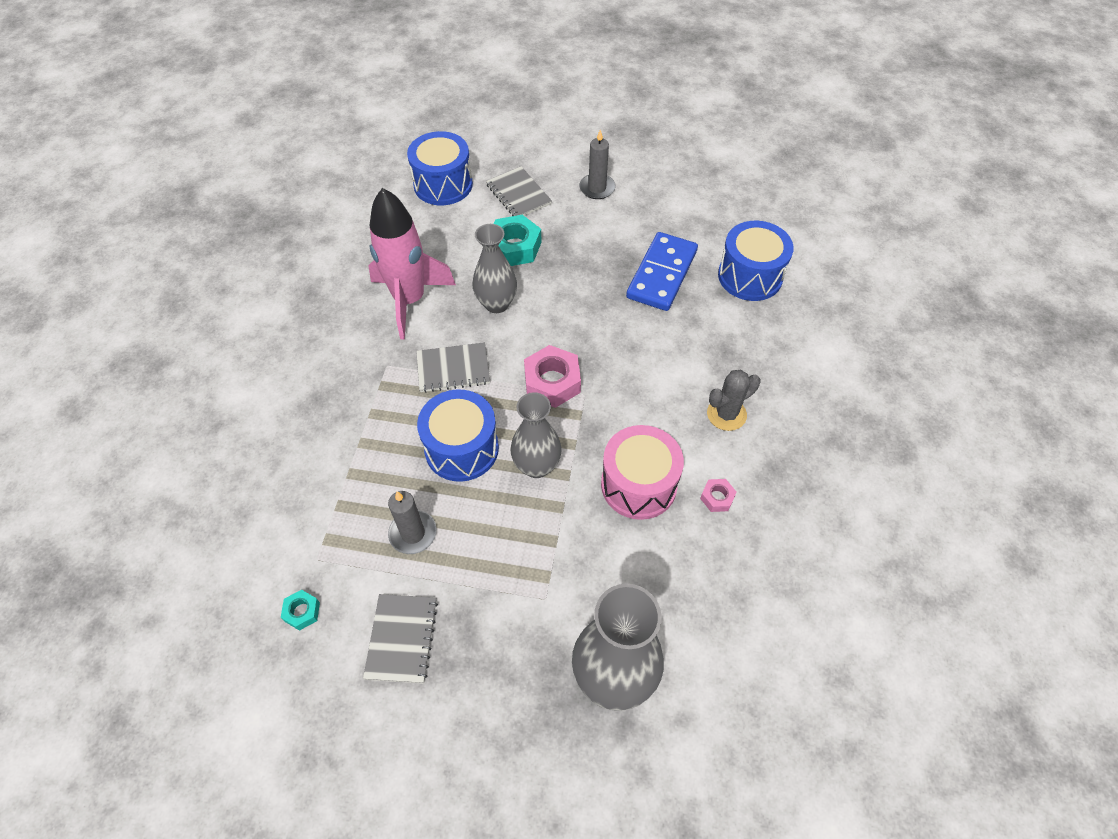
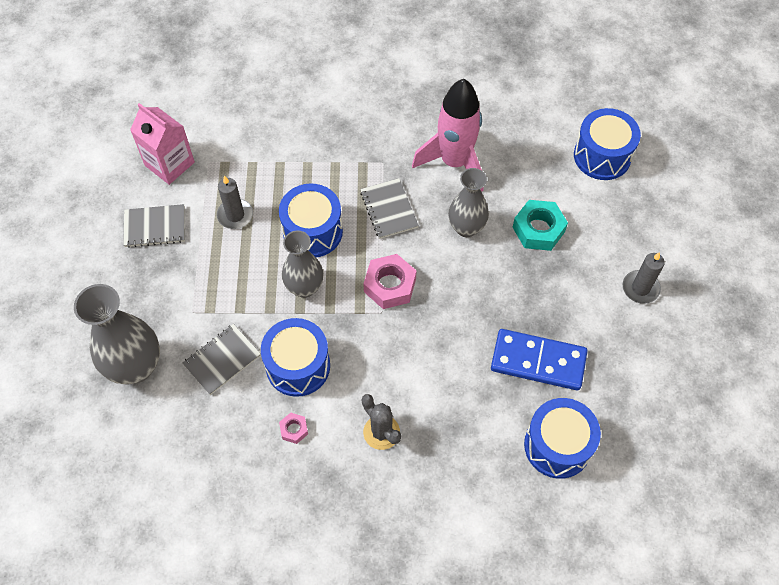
camera: 80 degrees right, 5 degrees up
turquoise nut [281,590,320,631] -> pink carton [130,103,195,185]
grey notebook [486,166,552,216] -> grey notebook moved to [182,324,261,395]
pink drum [601,425,684,520] -> blue drum [261,318,330,397]

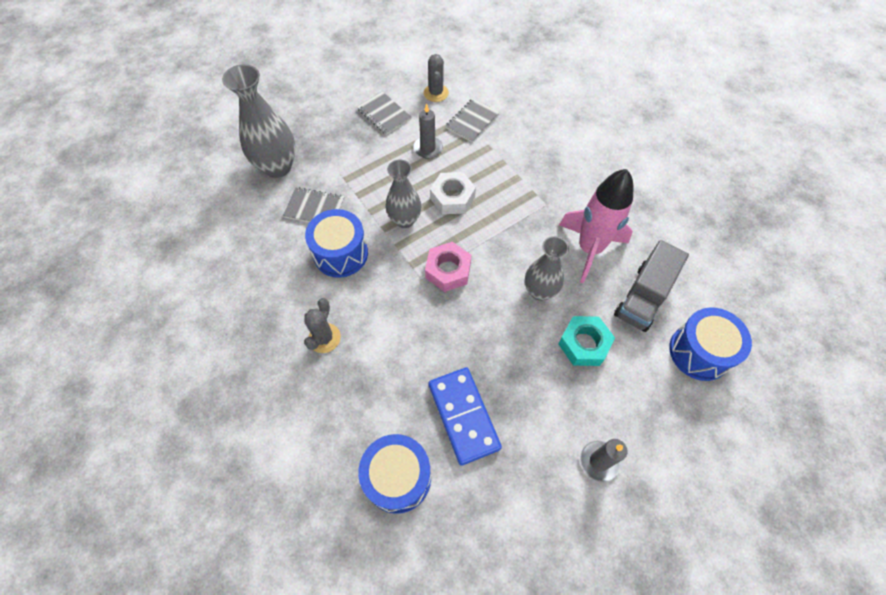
camera: 55 degrees right, 0 degrees up
pink carton [130,103,195,185] -> grey cactus [424,54,449,102]
blue drum [279,184,343,257] -> white nut [430,172,476,214]
pink nut [279,413,308,444] -> none
grey notebook [360,178,419,239] -> grey notebook moved to [446,98,500,143]
none -> grey truck [614,240,689,332]

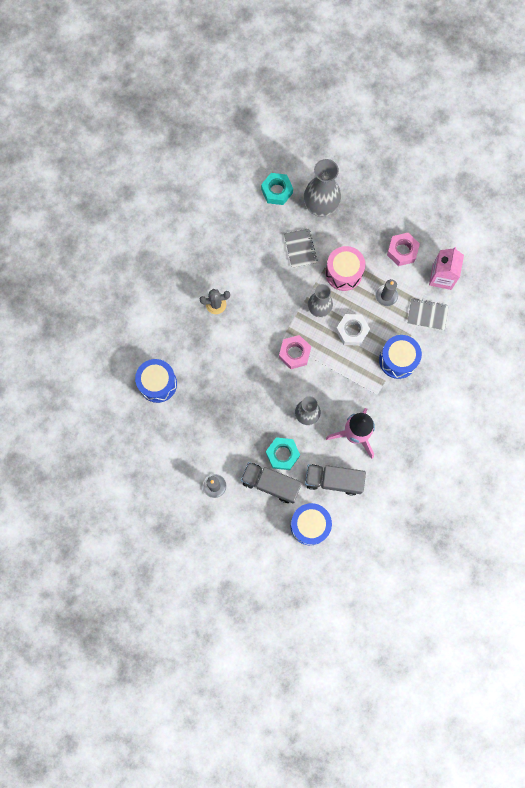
camera: 65 degrees right, 15 degrees up
blue drum [305,209,368,278] -> blue drum moved to [379,335,422,379]
grey notebook [357,91,411,135] -> pink nut [387,233,420,266]
grey cactus [424,54,449,102] -> pink carton [429,247,464,290]
blue domino [429,367,502,465] -> none
none -> grey truck [241,462,302,504]
none -> turquoise nut [261,173,293,205]
none -> pink drum [325,246,366,291]

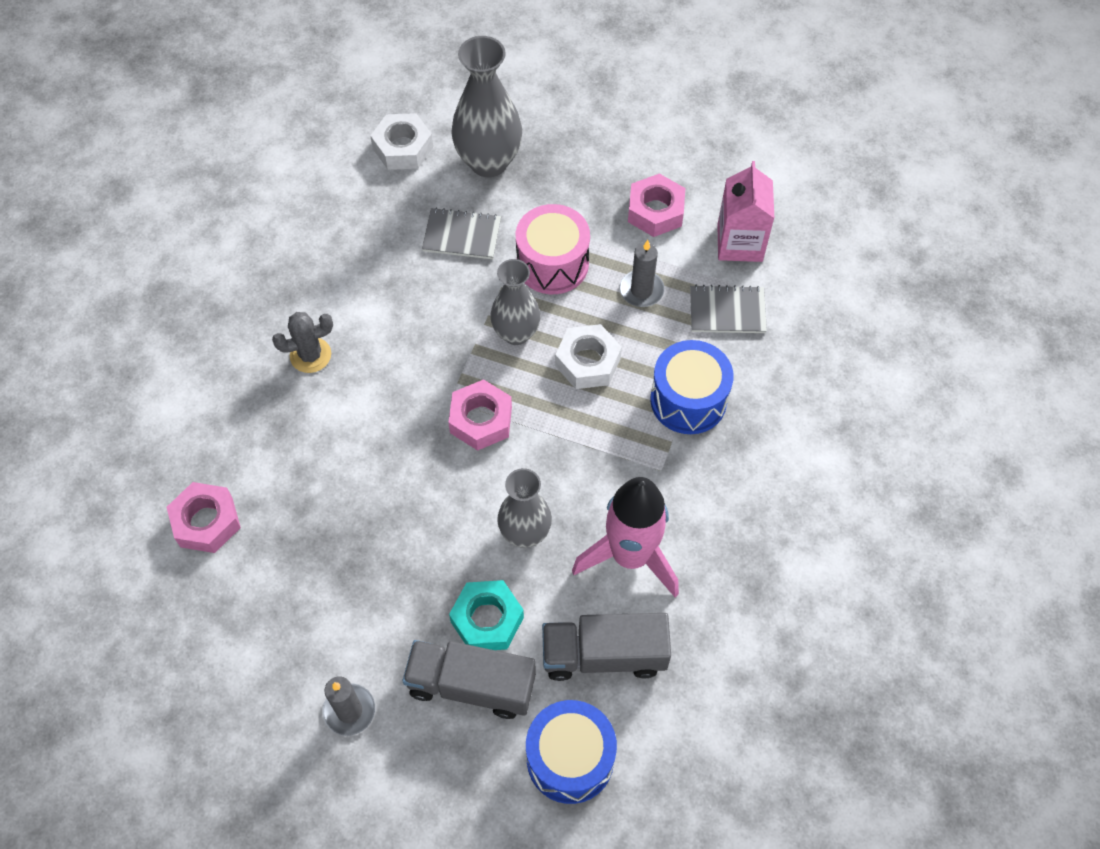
camera: 10 degrees left, 15 degrees down
blue drum [135,359,177,403] -> pink nut [166,482,241,553]
turquoise nut [261,173,293,205] -> white nut [370,113,433,170]
grey notebook [284,228,317,268] -> grey notebook turned 60 degrees counterclockwise [422,207,501,259]

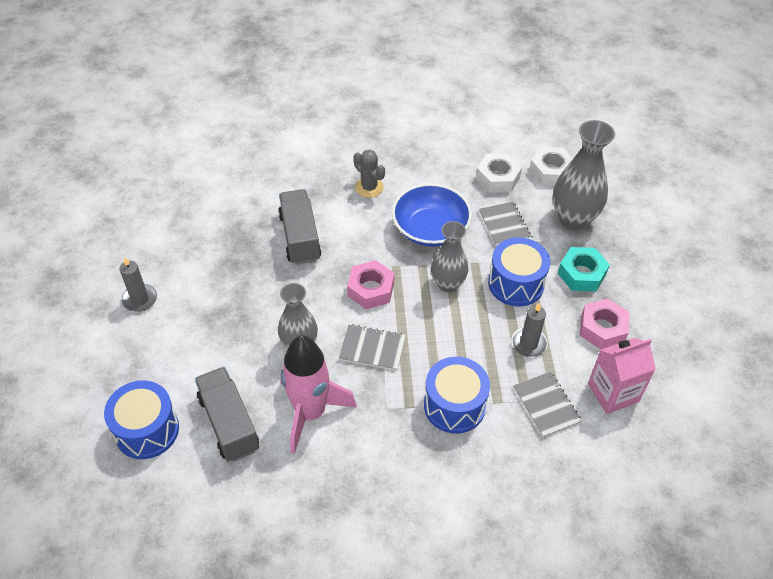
camera: 65 degrees right, 10 degrees down
pink nut [166,482,241,553] -> none
grey truck [402,640,536,719] -> grey truck moved to [278,189,321,265]
turquoise nut [449,580,524,650] -> turquoise nut moved to [558,247,610,291]
pink drum [516,204,590,294] -> blue drum [488,237,550,307]
white nut [555,324,622,389] -> white nut moved to [476,153,522,193]
none -> grey notebook [339,324,406,371]
none -> blue bowl [392,183,472,247]

